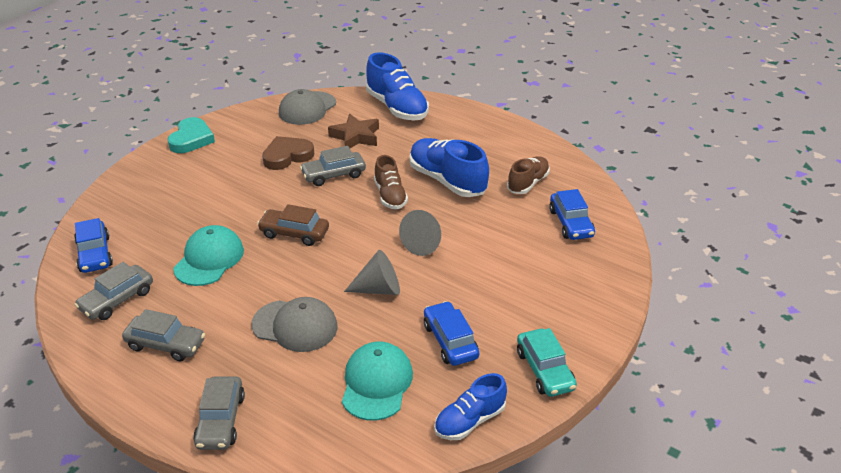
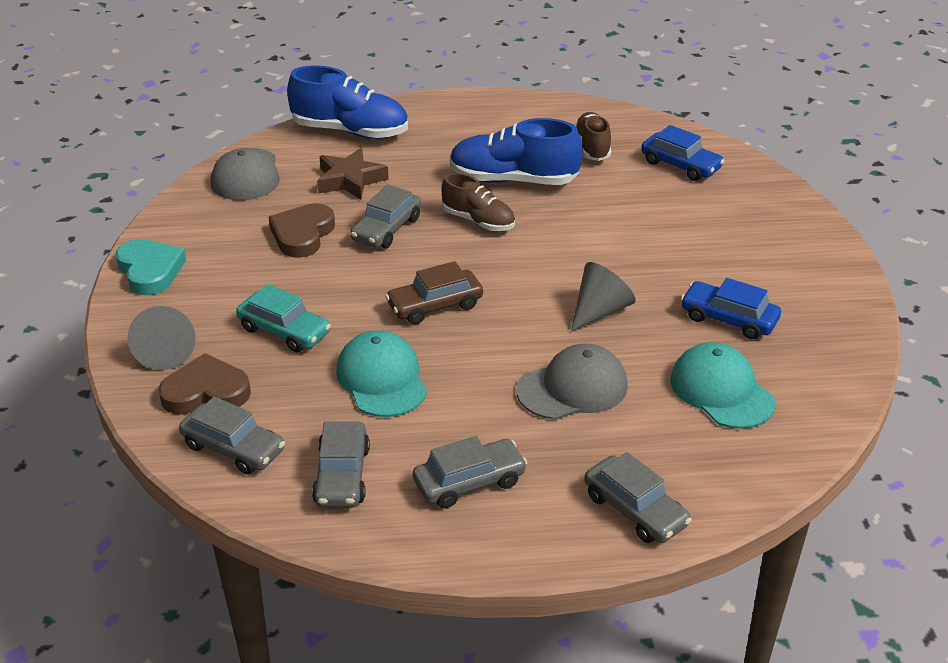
camera: 40 degrees left, 0 degrees up
blue car [74,218,113,273] -> grey car [179,396,285,474]
grey cone [399,210,441,256] -> grey cone moved to [127,306,196,370]
blue shoe [434,373,507,440] -> none
turquoise car [517,328,577,397] -> turquoise car moved to [236,284,331,353]
none -> brown heart [158,353,251,415]

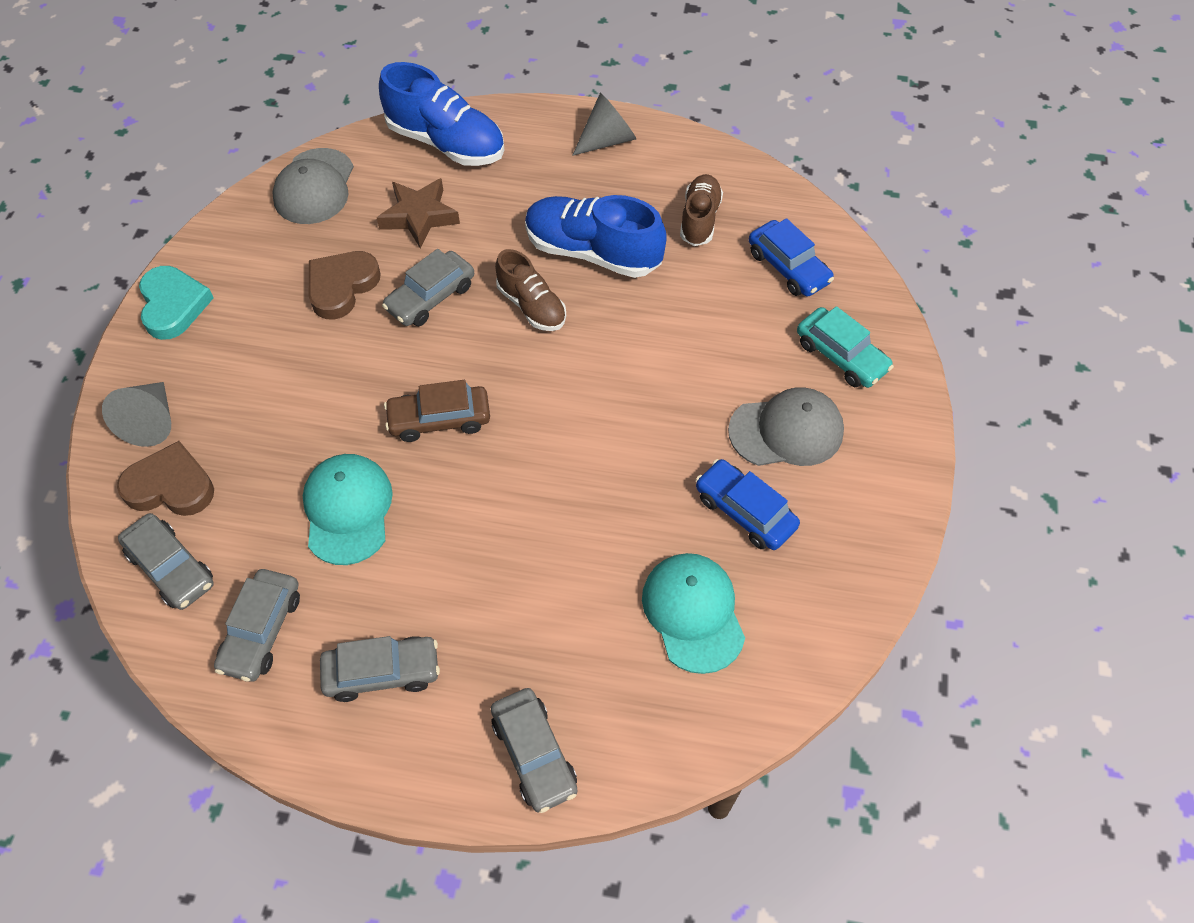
camera: 15 degrees right, 20 degrees up
turquoise car [236,284,331,353] -> turquoise car moved to [797,306,894,388]
grey cap [516,344,628,420] -> grey cap moved to [728,387,844,466]
grey cone [571,262,636,332] -> grey cone moved to [572,93,636,156]

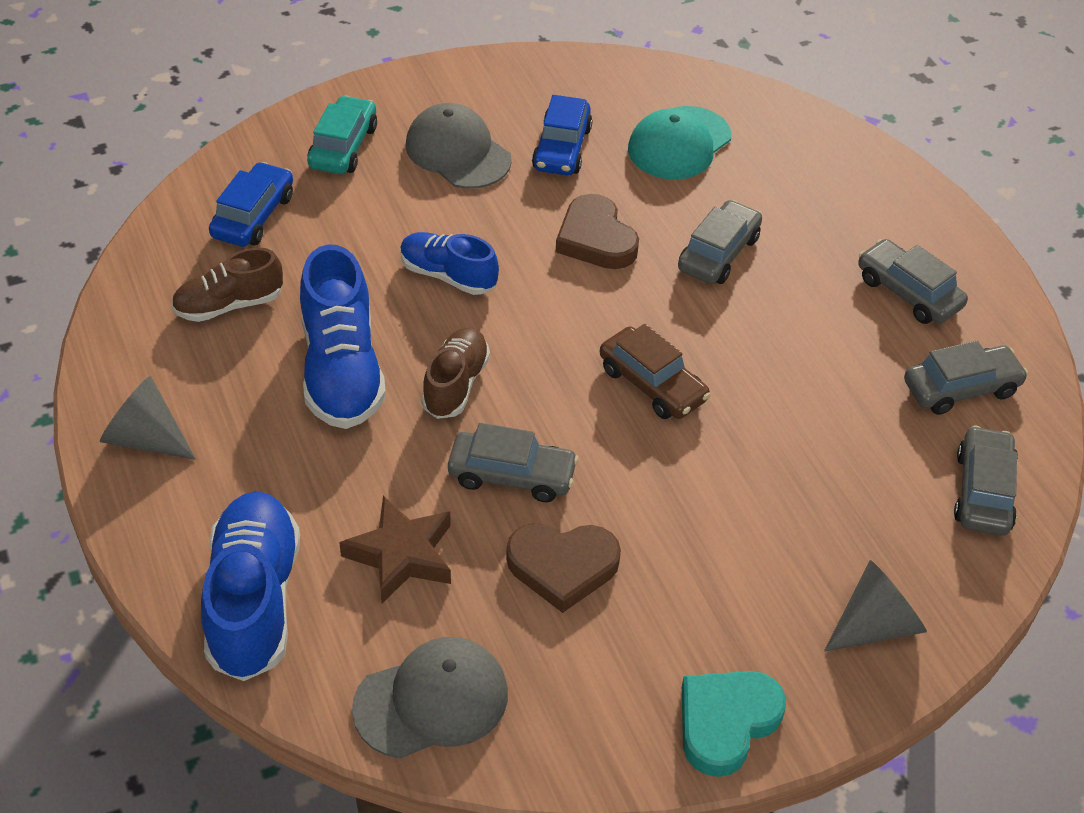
camera: 125 degrees left, 10 degrees down
brown heart [117,441,214,516] -> brown heart moved to [556,194,639,269]
turquoise cap [303,454,393,565] -> none
grey car [491,688,578,813] -> grey car moved to [678,200,762,284]
none -> blue shoe [400,232,499,295]

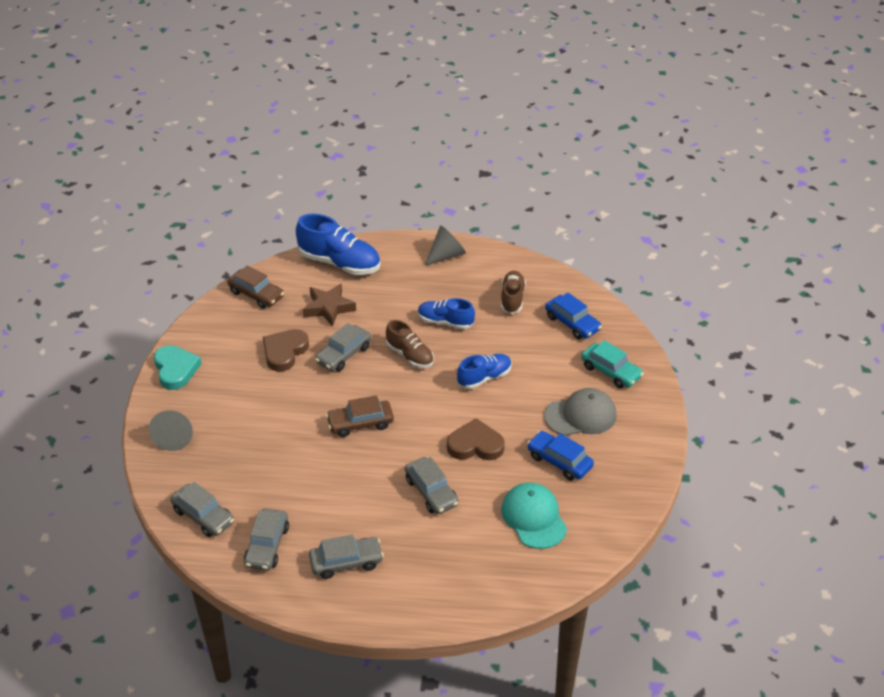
camera: 120 degrees right, 5 degrees down
blue shoe [300,244,386,429] -> blue shoe [418,298,475,329], size x0.62
grey cap [352,637,508,759] -> brown car [227,266,284,309]

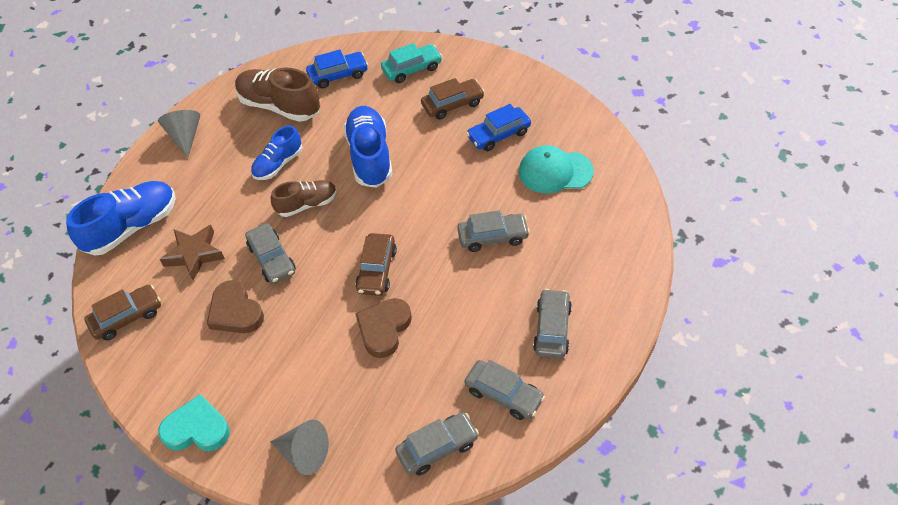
camera: 65 degrees left, 10 degrees up
brown heart [447,418,505,460] -> brown heart moved to [355,298,412,358]
blue shoe [457,354,512,389] -> blue shoe [343,106,393,188], size x1.62
brown shoe [501,271,526,314] -> brown shoe [235,67,320,122], size x1.62
grey cap [544,388,617,436] -> brown car [421,78,485,120]

